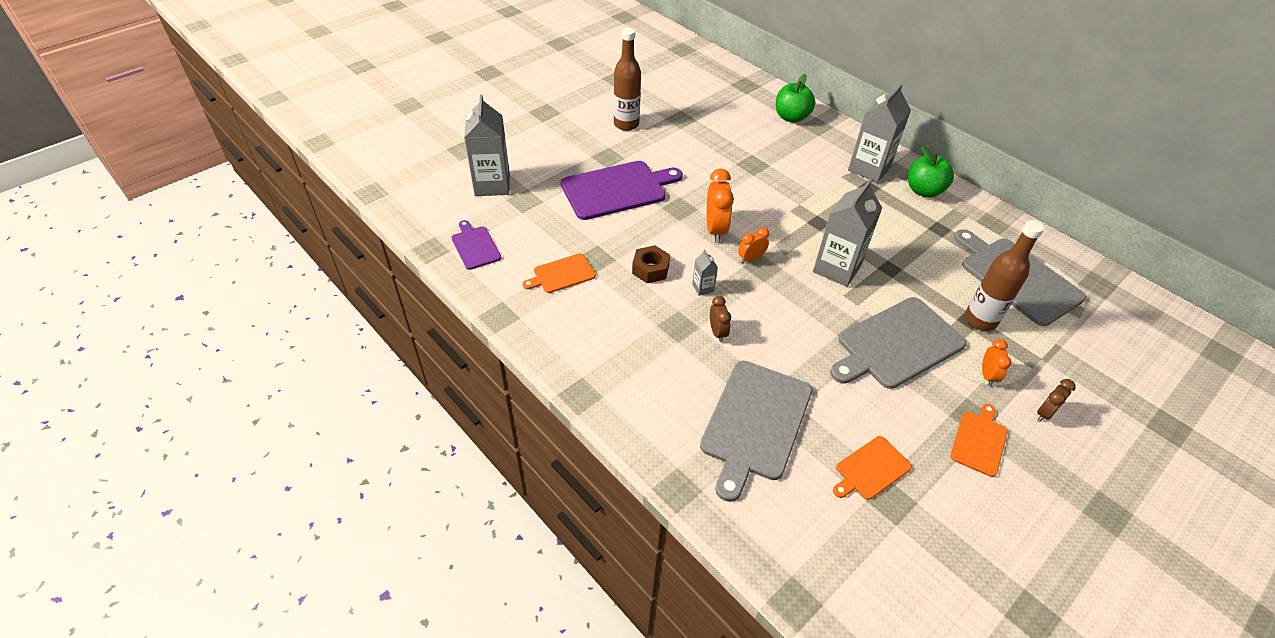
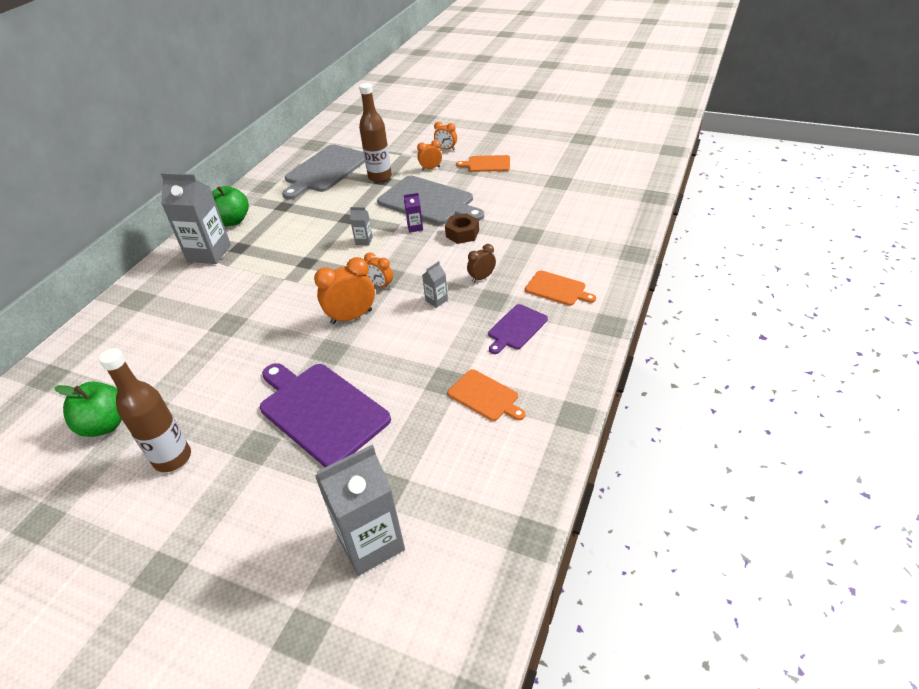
camera: 110 degrees left, 5 degrees down
purple cutting board [451,220,501,270] -> purple cutting board moved to [488,304,548,354]
brown nut [632,245,670,283] -> brown nut moved to [445,213,479,244]
grey cutting board [700,361,812,502] -> none
green apple [776,74,815,123] -> green apple moved to [54,382,122,437]
grey carton [813,179,882,287] -> grey carton [350,207,373,245], size x0.44
orange cutting board [833,436,912,500] -> orange cutting board moved to [525,270,596,306]
brown clock [1037,379,1075,422] -> orange clock [434,122,457,150]
none -> purple carton [404,193,423,233]

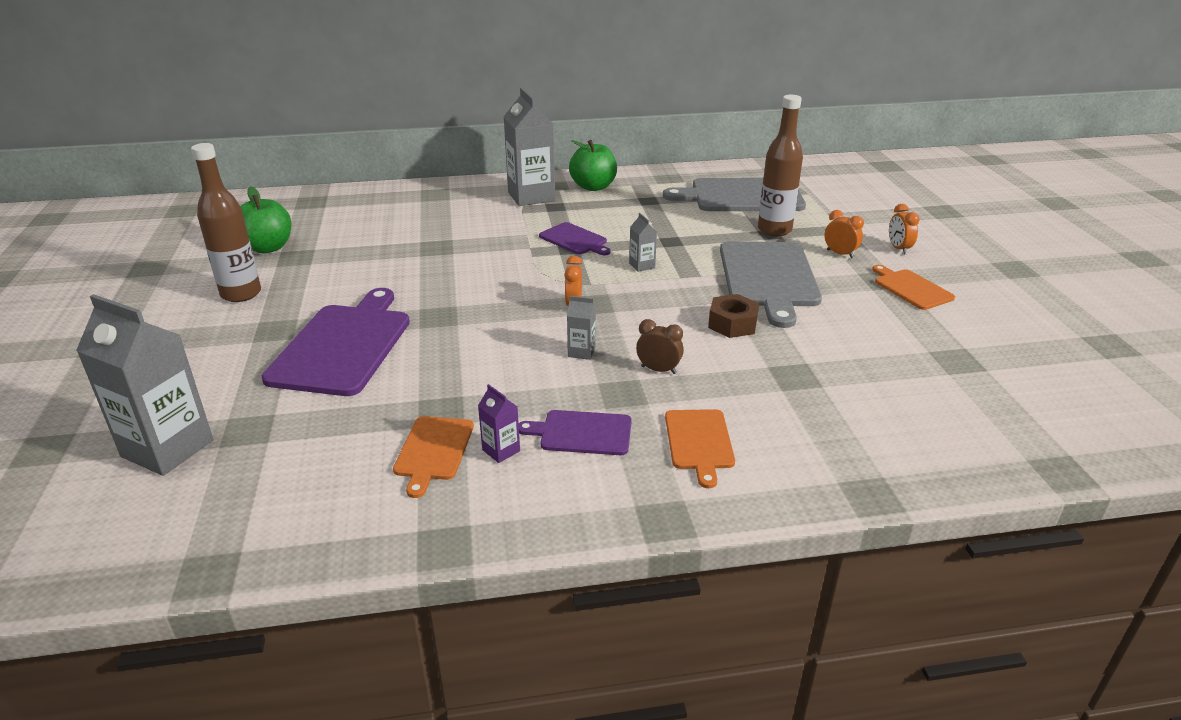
camera: 55 degrees right, 10 degrees down
orange clock [314,257,375,324] -> none
purple carton [404,193,423,233] -> purple carton moved to [478,384,520,463]
none -> purple cutting board [539,222,611,255]

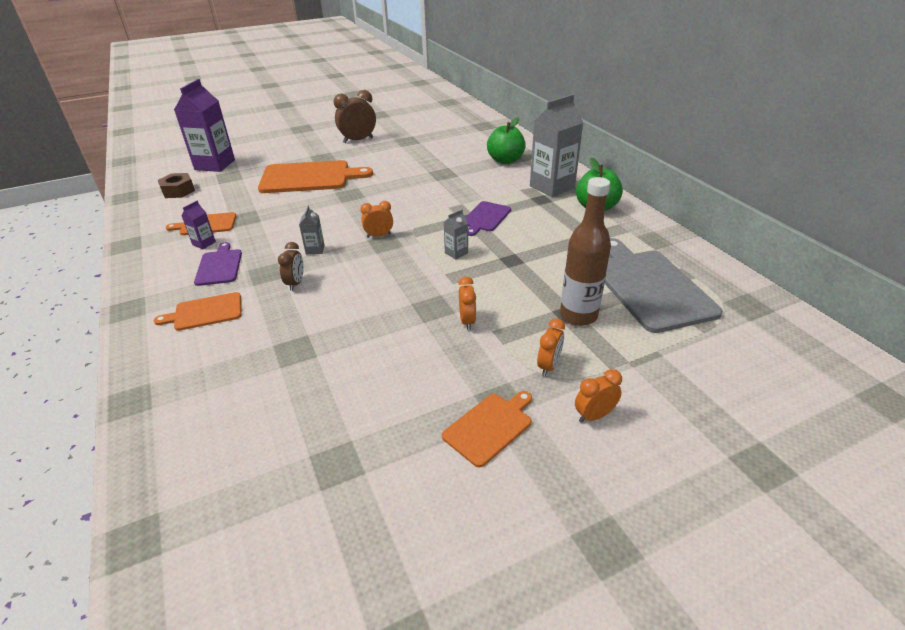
camera: 75 degrees right, 5 degrees up
grey carton [76,294,213,476] -> purple carton [174,79,235,172]
brown bottle [191,143,261,302] -> brown clock [334,90,376,143]
green apple [240,186,291,253] -> green apple moved to [487,118,526,164]
purple cutting board [262,288,410,396] -> orange cutting board [258,160,373,193]
brown nut [708,294,759,338] -> brown nut moved to [158,173,195,198]
grey cutting board [720,241,822,328] -> orange clock [458,276,476,330]

